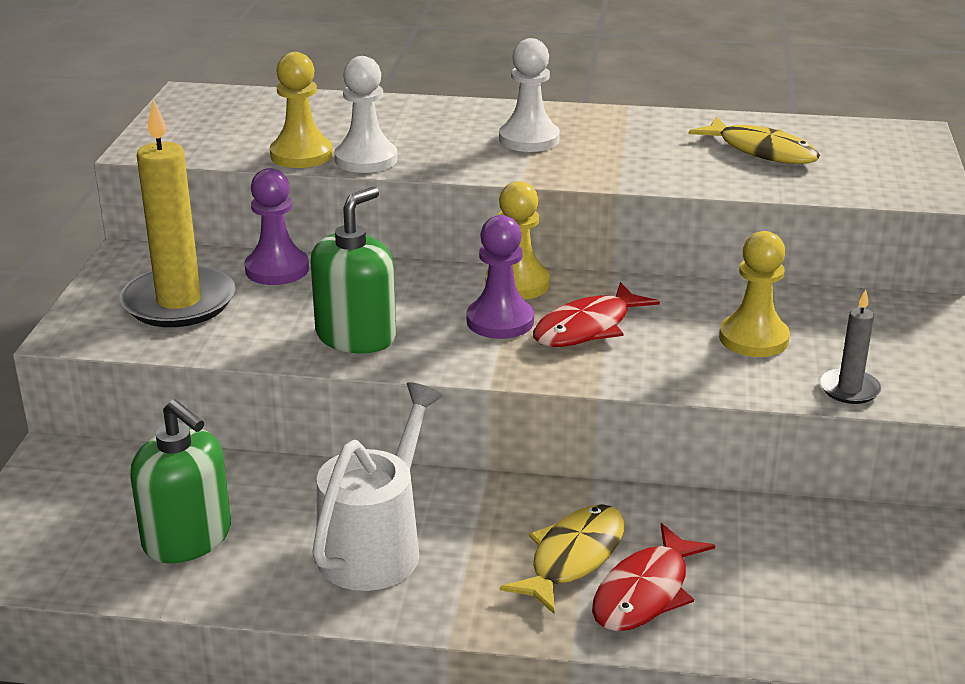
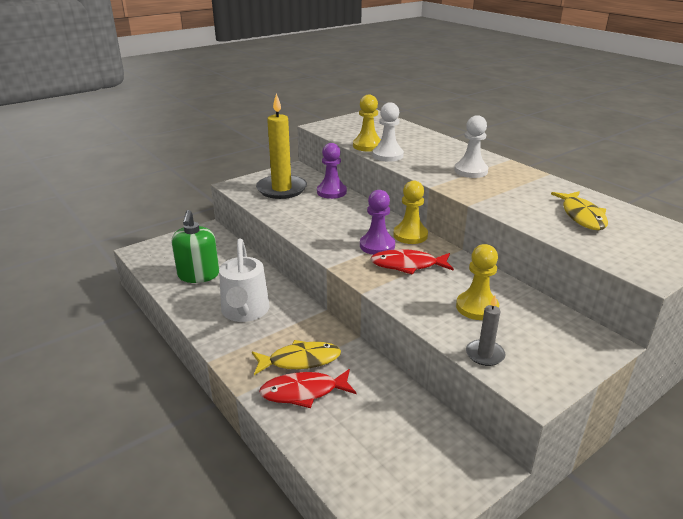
camera: 45 degrees right, 0 degrees up
green soap dispenser [311,187,396,354] -> none
white watering can [312,382,443,591] -> white watering can turned 105 degrees clockwise [219,238,270,322]

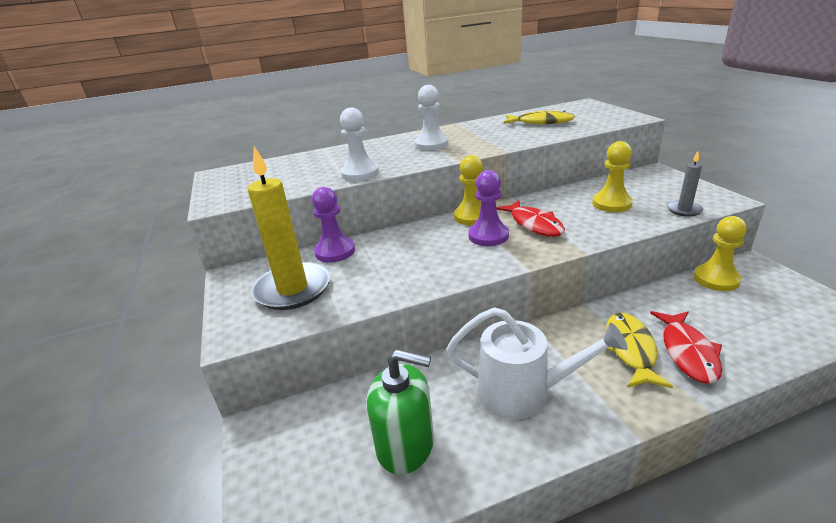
camera: 70 degrees left, 0 degrees up
yellow pawn [353,95,381,151] -> yellow pawn moved to [694,216,747,291]
red fish [370,249,454,275] -> red fish turned 45 degrees counterclockwise [496,200,565,237]

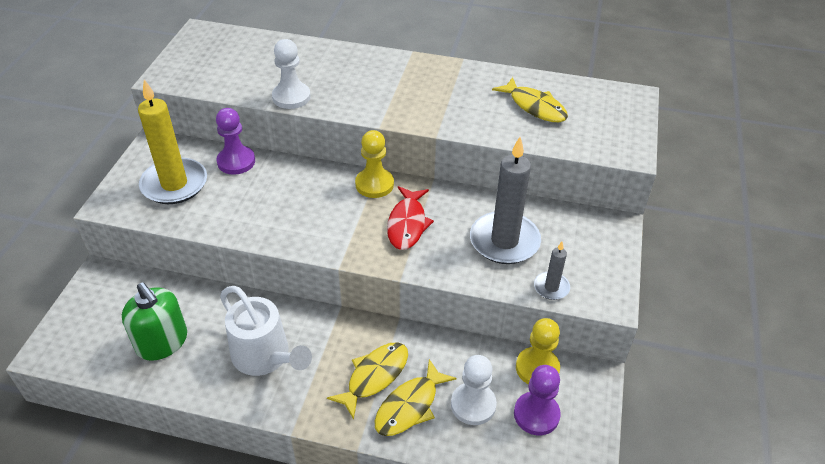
camera: 30 degrees right, 15 degrees up
white pawn [415,85,448,151] -> white pawn moved to [451,355,497,425]
purple pawn [468,170,509,246] -> purple pawn moved to [514,365,561,435]
yellow pawn [592,141,633,212] -> grey candle [470,137,541,264]
red fish [650,311,722,384] -> yellow fish [375,359,456,436]

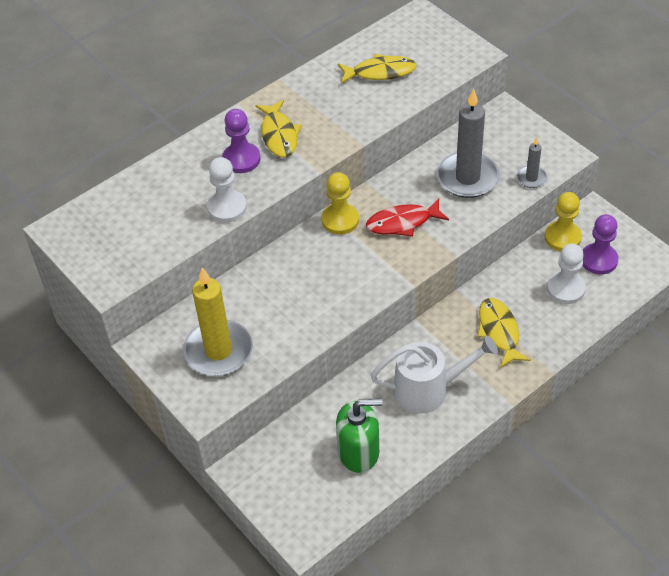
camera: 50 degrees left, 5 degrees up
purple pawn [216,108,255,175] -> purple pawn moved to [222,109,261,173]
yellow fish [375,359,456,436] -> yellow fish moved to [255,100,302,157]
red fish [387,186,434,250] -> red fish turned 120 degrees clockwise [366,198,449,237]

